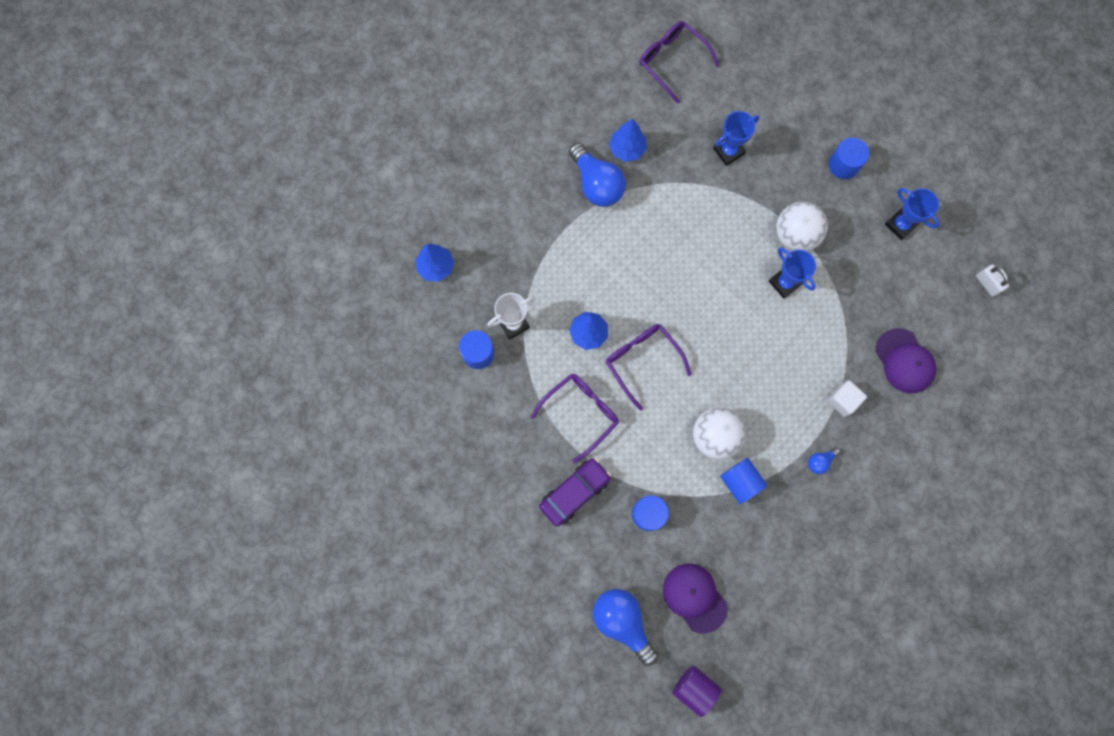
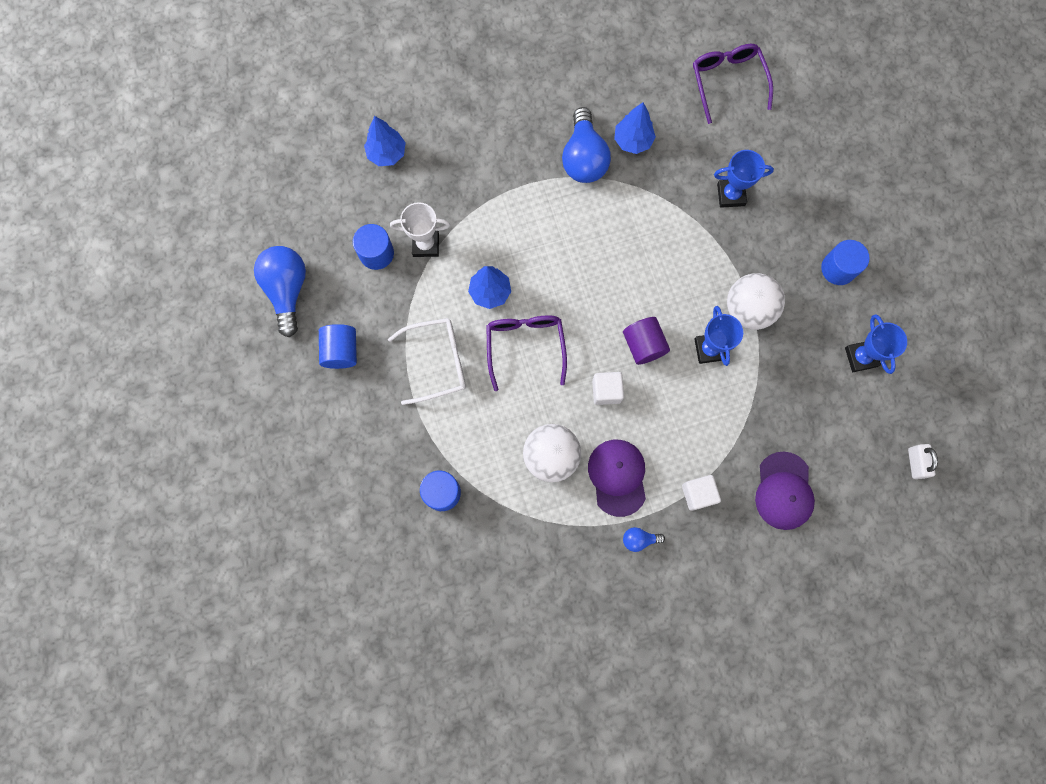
camera: 30 degrees right, 0 degrees up
purple glasses [531,373,619,463] -> white glasses [388,318,466,405]
purple car [539,458,611,526] -> none
blue light bulb [593,589,658,666] -> blue light bulb moved to [254,246,306,337]
purple cap [663,564,728,634] -> purple cap moved to [588,440,646,517]
purple cylinder [673,666,722,717] -> purple cylinder moved to [623,317,670,365]
blue cylinder [720,458,768,504] -> blue cylinder moved to [319,324,357,369]
none -> white cube [592,372,624,405]

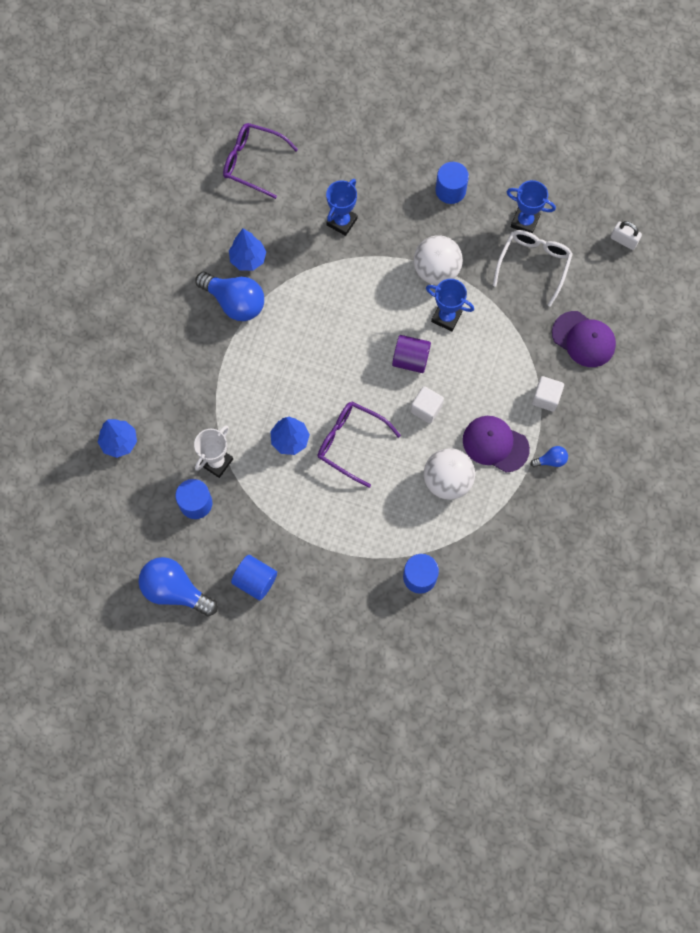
camera: 55 degrees left, 5 degrees down
white glasses [388,318,466,405] -> white glasses moved to [493,230,573,307]
blue light bulb [623,527,665,552] -> blue light bulb turned 135 degrees counterclockwise [530,446,568,467]

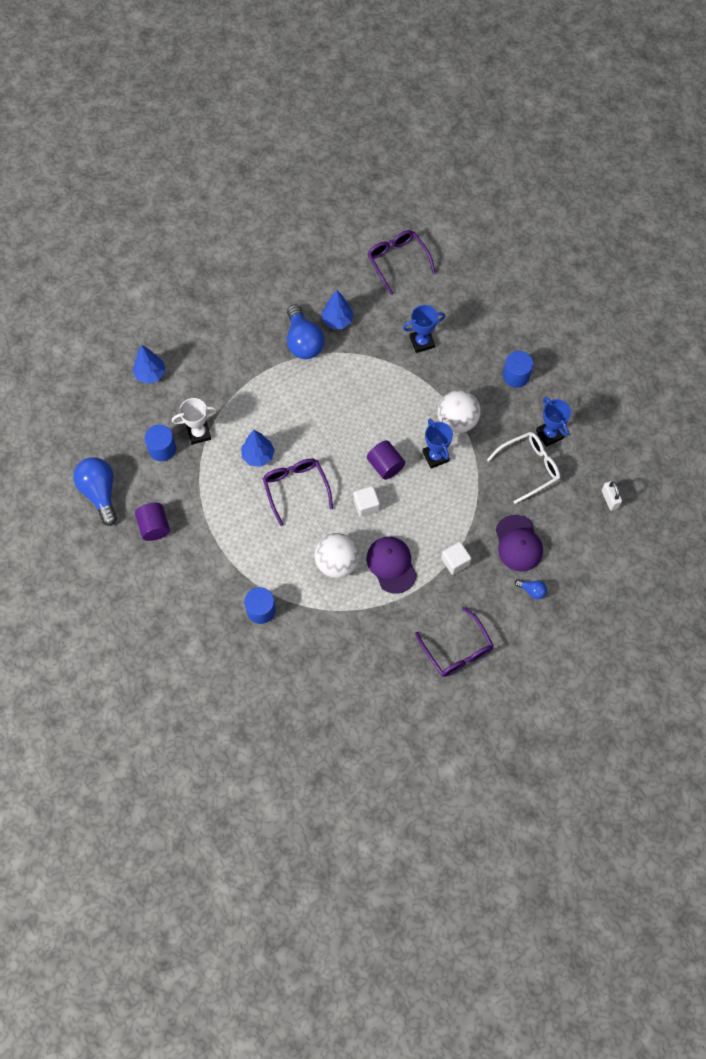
camera: 40 degrees right, 5 degrees down
blue cylinder [231,555,277,600] -> purple cylinder [135,503,170,541]
blue light bulb [530,446,568,467] -> blue light bulb moved to [515,579,547,599]
none -> purple glasses [415,607,494,677]

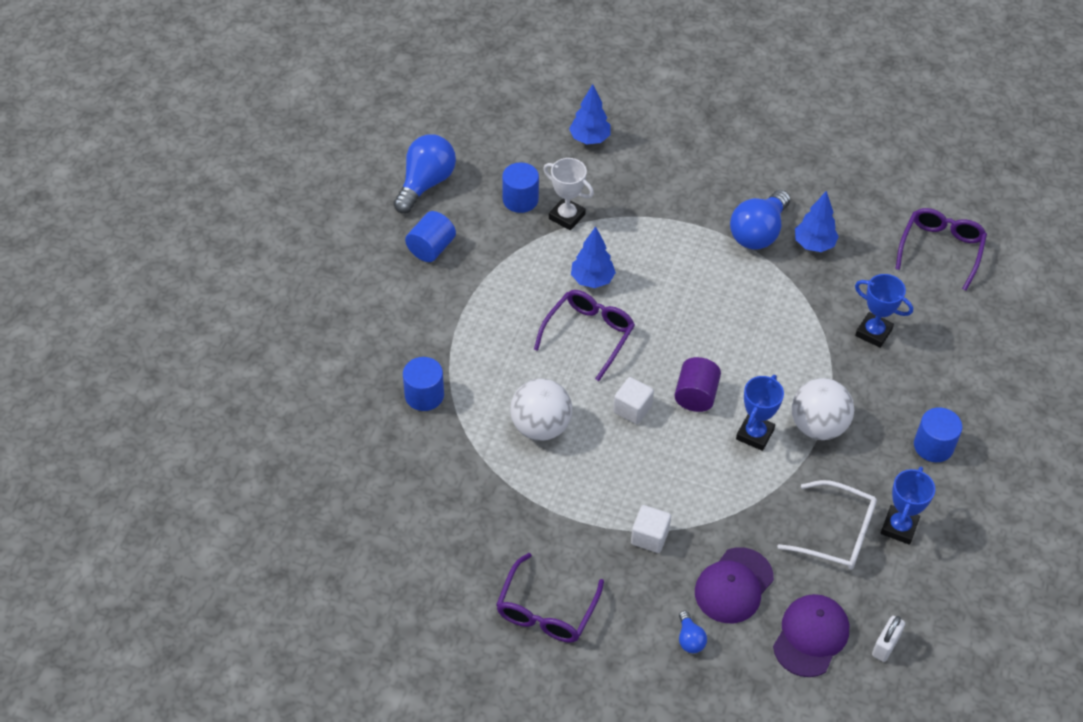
camera: 50 degrees right, 15 degrees down
purple cylinder [135,503,170,541] -> blue cylinder [405,211,456,262]
purple cap [367,537,417,594] -> purple cap moved to [773,594,849,677]

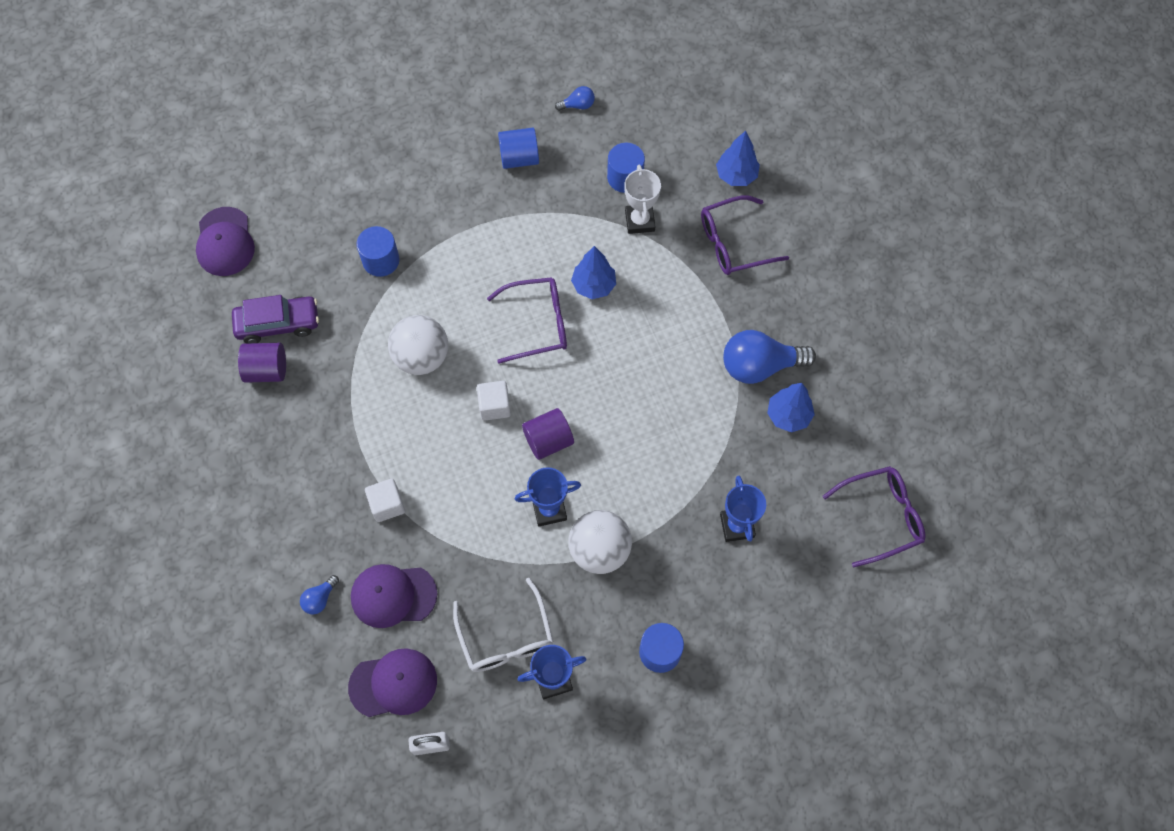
camera: 50 degrees right, 15 degrees up
blue light bulb [393,134,456,214] -> blue light bulb [555,86,595,111], size x0.46
purple glasses [496,553,604,643] -> purple glasses moved to [701,196,789,275]
none -> purple cap [196,207,255,276]
none -> purple car [232,295,319,343]
none -> purple cylinder [238,343,286,383]

